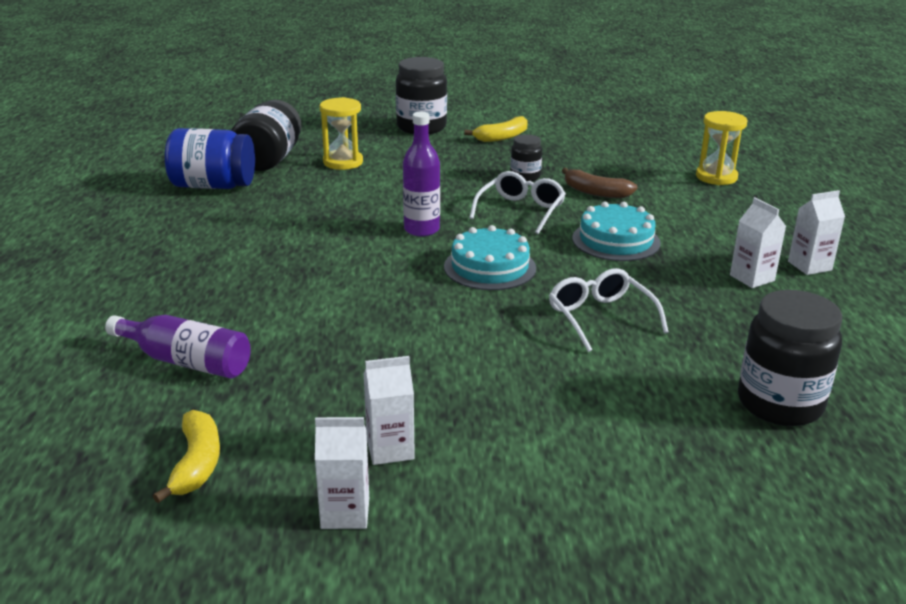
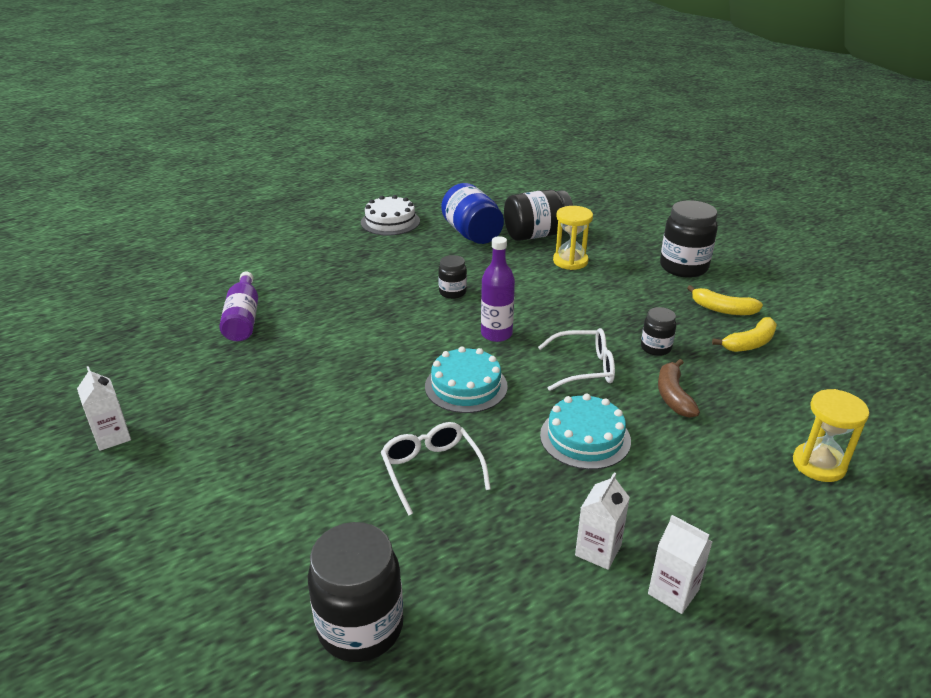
camera: 60 degrees right, 5 degrees up
yellow banana [153,410,220,503] -> yellow banana moved to [712,317,777,352]
white carton [364,356,415,465] -> none
white glasses [549,268,669,352] -> white glasses turned 60 degrees counterclockwise [381,422,491,516]
none -> white cake [361,195,420,235]
none -> black jar [438,255,467,299]

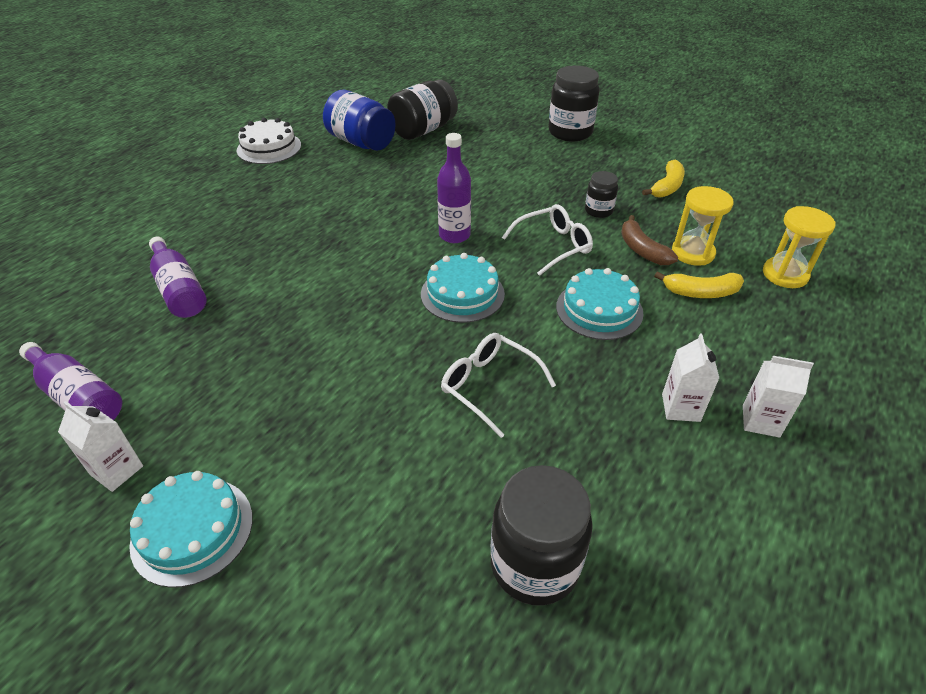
camera: 25 degrees left, 10 degrees up
black jar [438,255,467,299] -> none
yellow hourglass [553,206,593,270] -> yellow hourglass moved to [672,186,733,266]
yellow banana [687,285,763,315] -> yellow banana moved to [654,271,744,298]
none -> purple bottle [19,342,122,420]
none -> turquoise cake [129,471,253,588]

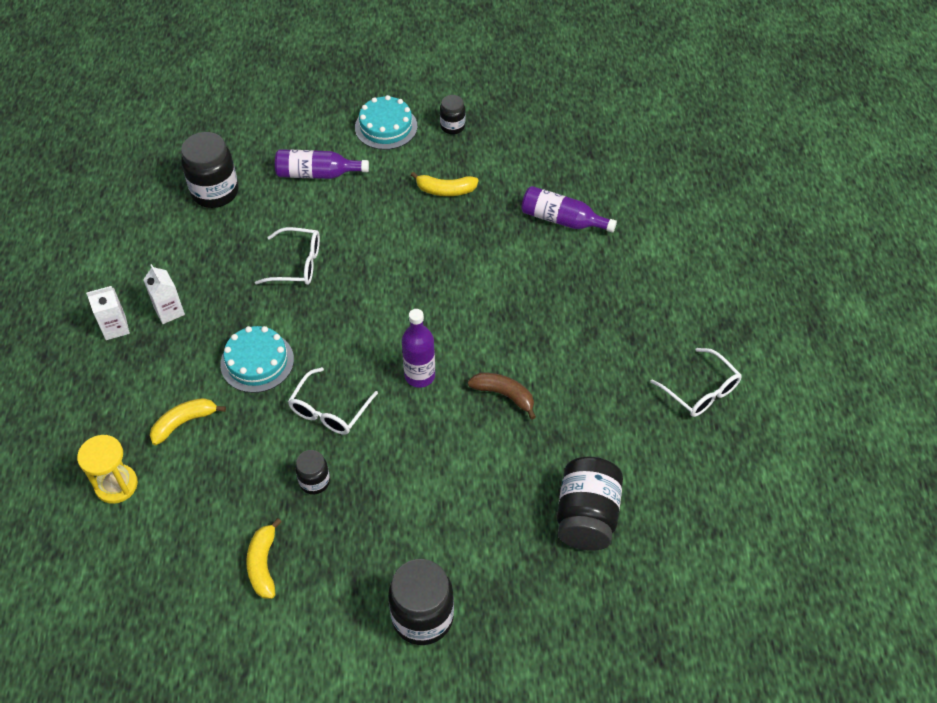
camera: 145 degrees right, 10 degrees up
purple bottle [19,342,122,420] -> purple bottle moved to [275,149,369,179]
white carton [58,401,143,492] -> black jar [440,95,465,134]
white cake [237,118,301,164] -> white glasses [651,348,742,417]
blue jar [323,90,396,151] -> none
turquoise cake [421,253,505,323] -> none
brown banana [621,215,678,265] -> brown banana moved to [468,373,536,420]
yellow hourglass [672,186,733,266] -> none
none -> yellow banana [411,172,479,196]

